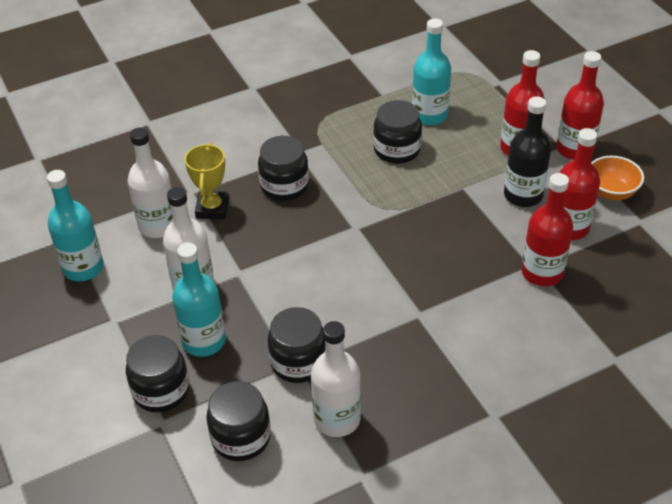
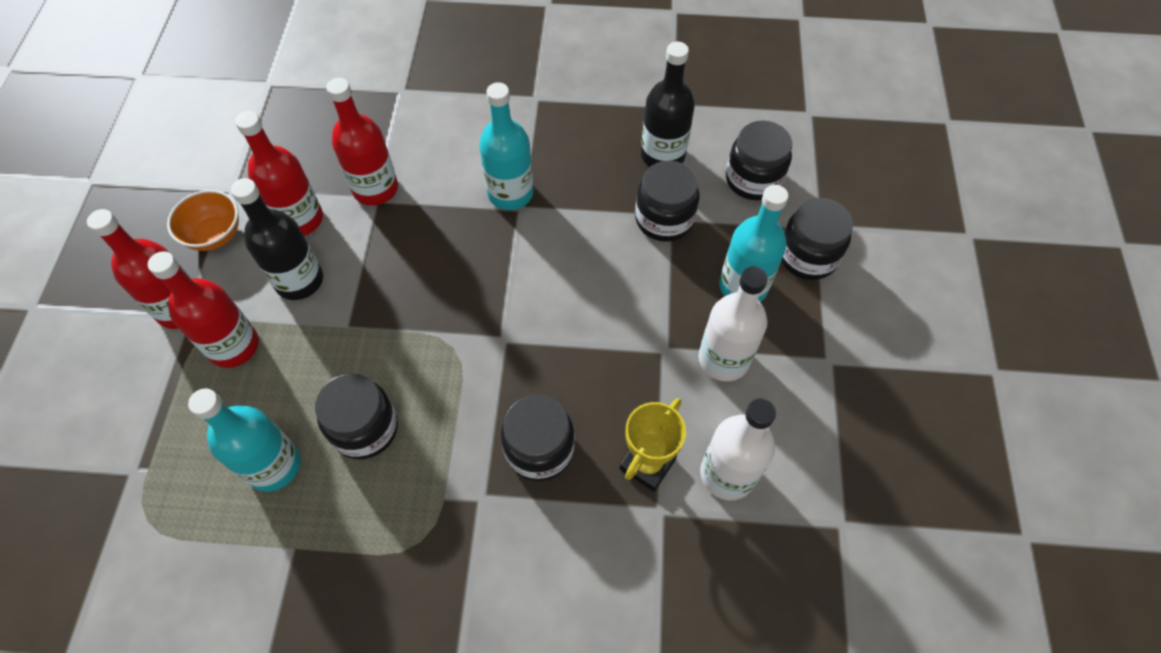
camera: 150 degrees left, 15 degrees up
turquoise bottle [47,170,104,281] -> turquoise bottle moved to [479,82,534,210]
white bottle [311,321,361,437] -> black bottle [641,42,695,167]

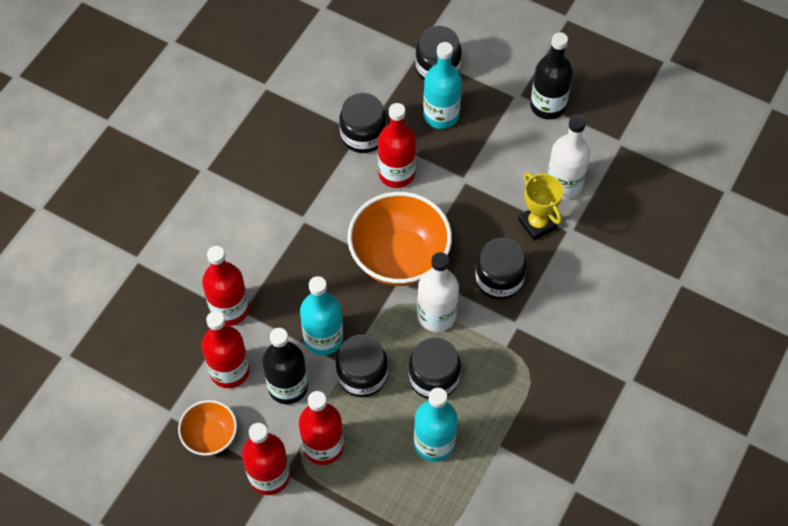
camera: 65 degrees left, 0 degrees up
turquoise bottle [479,82,534,210] -> turquoise bottle moved to [300,276,343,355]
black bottle [641,42,695,167] -> black bottle moved to [530,32,573,120]
white bottle [699,266,768,382] -> white bottle moved to [417,252,459,332]
black jar [726,121,792,200] -> black jar moved to [336,335,388,397]
none -> orange bowl [347,192,452,286]
none -> red bottle [378,103,416,188]

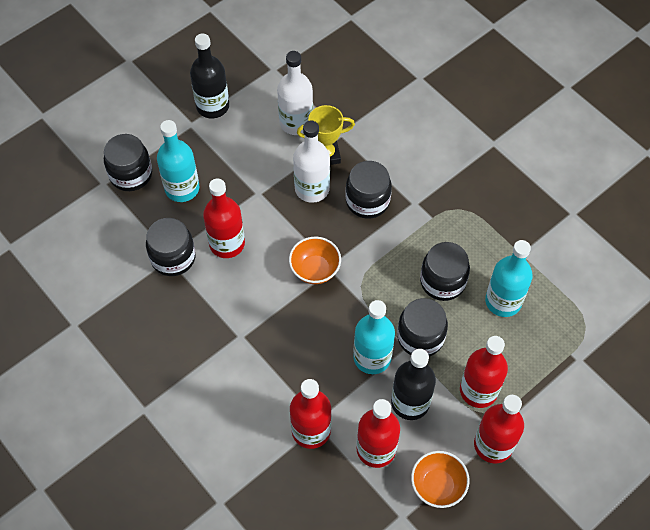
camera: 70 degrees left, 0 degrees up
orange bowl [347,192,452,286] -> orange bowl [289,237,341,284], size x0.53
white bottle [417,252,459,332] -> white bottle moved to [293,121,330,203]

